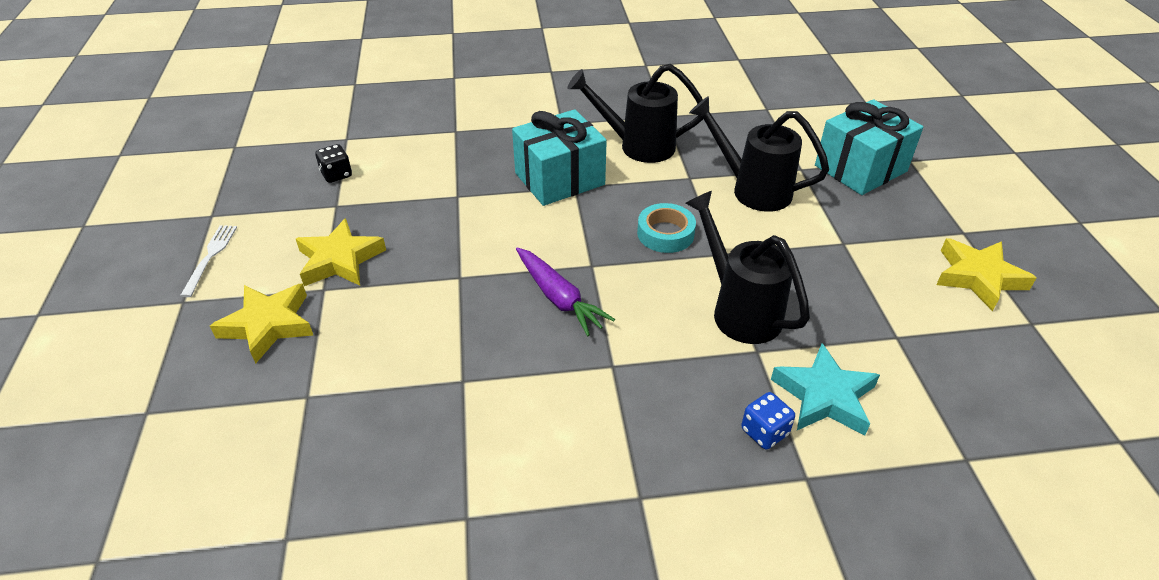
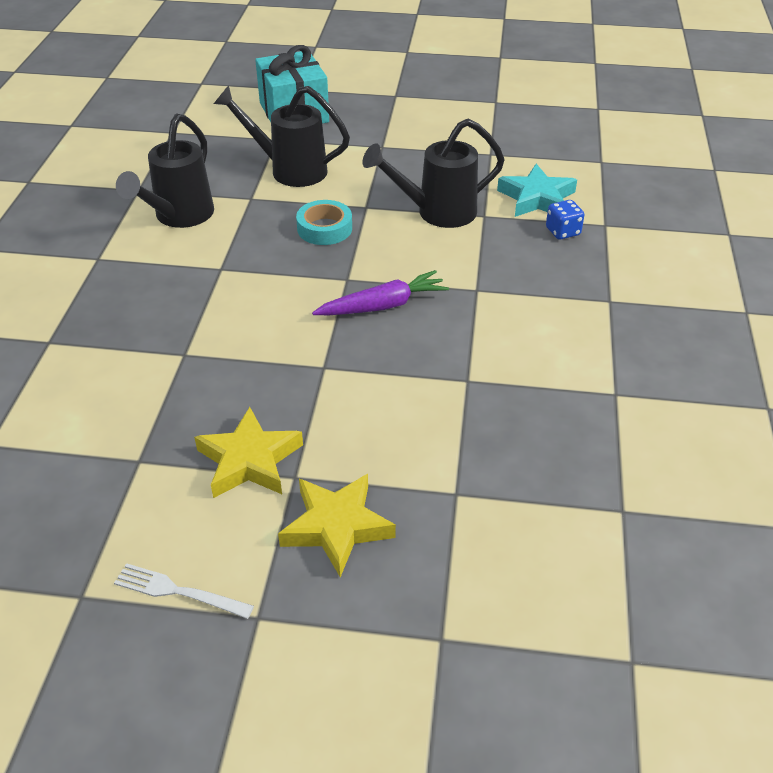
camera: 75 degrees left, 0 degrees up
black dice [315,144,352,183] -> none
turquoise gift [512,109,607,206] -> none
black watering can [689,96,829,212] -> black watering can turned 60 degrees clockwise [214,85,350,187]
yellow star [936,238,1036,311] -> none

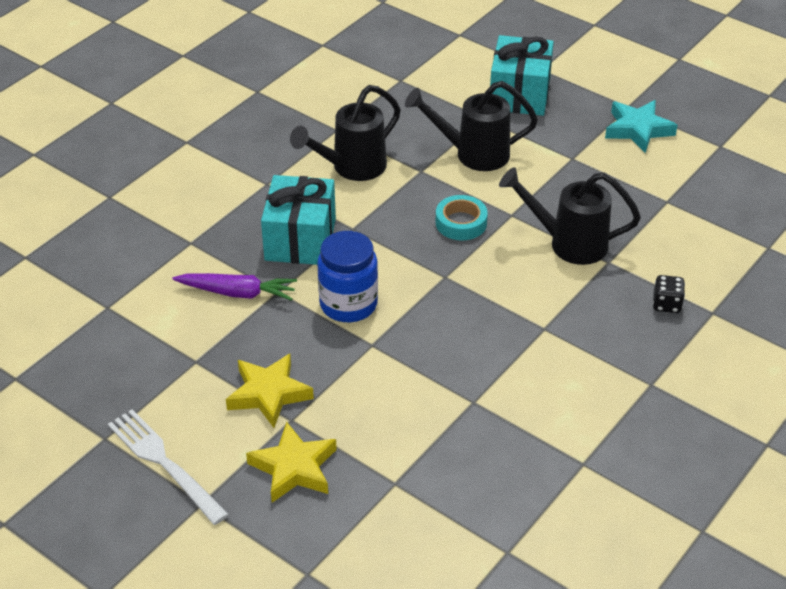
camera: 30 degrees right, 0 degrees up
white fork [114,563,254,619] -> white fork [108,409,229,525], size x1.62
black watering can [214,85,350,187] -> black watering can turned 45 degrees counterclockwise [405,81,538,171]
purple carrot [312,270,449,315] -> purple carrot moved to [172,273,297,301]
turquoise star [497,164,577,217] -> turquoise star moved to [605,100,678,153]
blue dice [546,200,584,240] -> black dice [653,275,685,313]
none -> turquoise gift [261,175,336,265]
none -> blue jar [317,231,378,322]

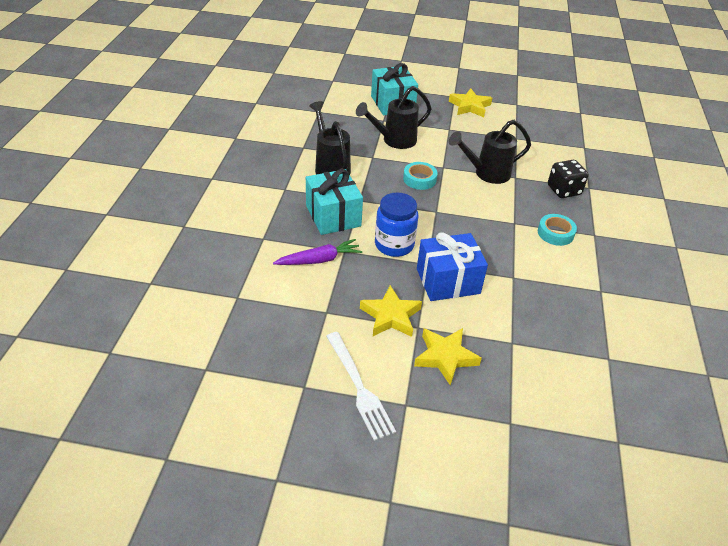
camera: 30 degrees left, 0 degrees up
white fork [108,409,229,525] -> white fork turned 135 degrees counterclockwise [326,332,396,441]
black watering can [290,85,401,181] -> black watering can turned 135 degrees clockwise [309,101,351,175]
turquoise star [605,100,678,153] -> yellow star [449,88,492,117]
black dice [653,275,685,313] -> black dice [548,160,589,198], size x1.62
none -> blue gift [417,232,488,301]
none -> turquoise tape [538,214,577,246]

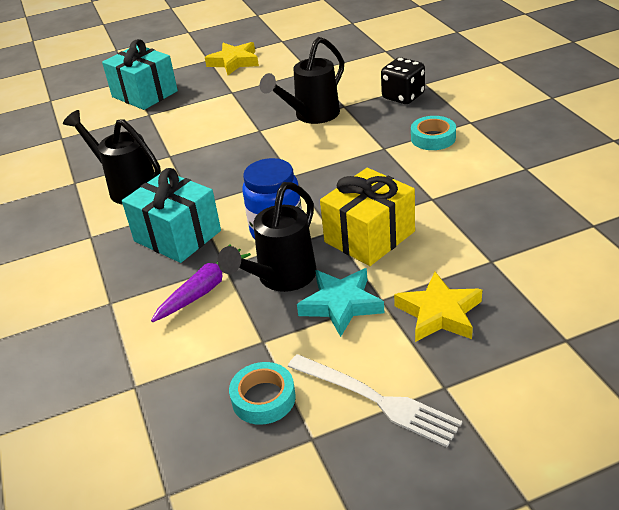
camera: 25 degrees left, 5 degrees down
black watering can [356,86,432,149] -> black watering can moved to [217,182,316,292]
yellow star [360,285,422,337] -> turquoise star [297,268,384,337]
turquoise tape [403,162,438,190] -> turquoise tape moved to [229,362,296,425]
blue gift [417,232,488,301] -> yellow gift [320,168,415,266]

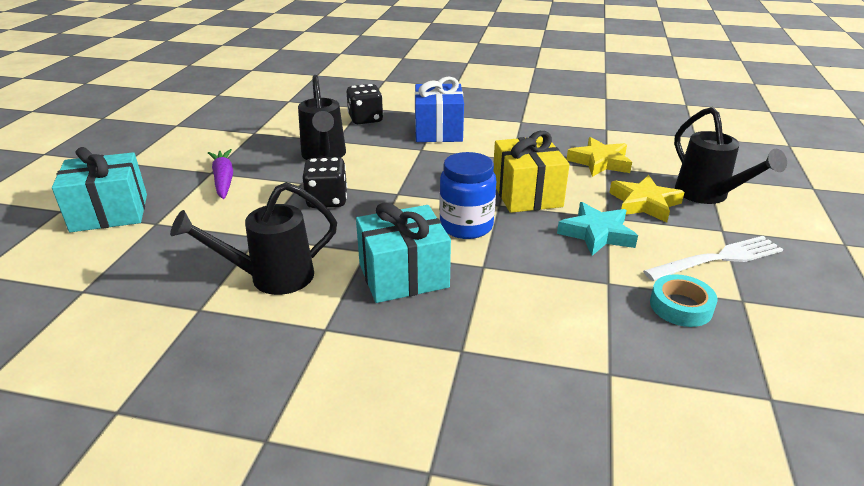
camera: 60 degrees left, 5 degrees down
purple carrot [151,244,251,322] -> purple carrot moved to [208,149,233,199]
yellow star [205,42,259,75] -> yellow star moved to [567,137,632,177]
black watering can [217,182,316,292] -> black watering can moved to [674,107,787,204]
turquoise tape [411,116,456,150] -> blue gift [415,77,464,142]
none -> black dice [302,157,347,208]

